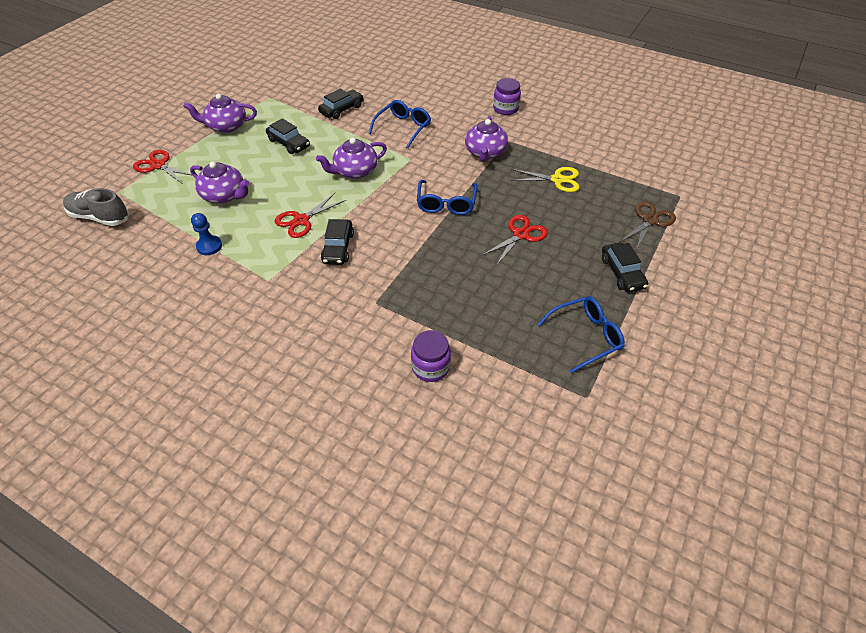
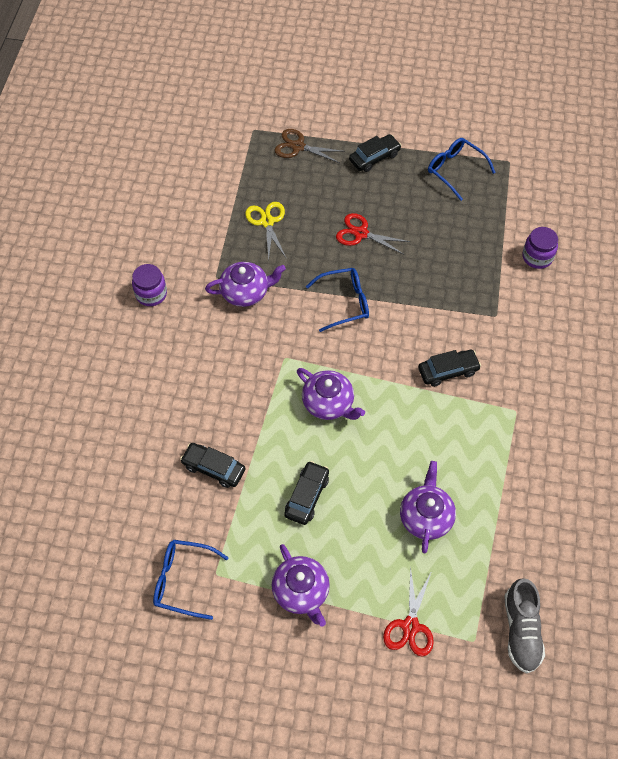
camera: 110 degrees left, 10 degrees up
blue pawn [191,213,222,255] -> none
red scissors [275,193,346,238] -> none
blue glasses [369,100,431,149] -> blue glasses moved to [153,540,228,620]

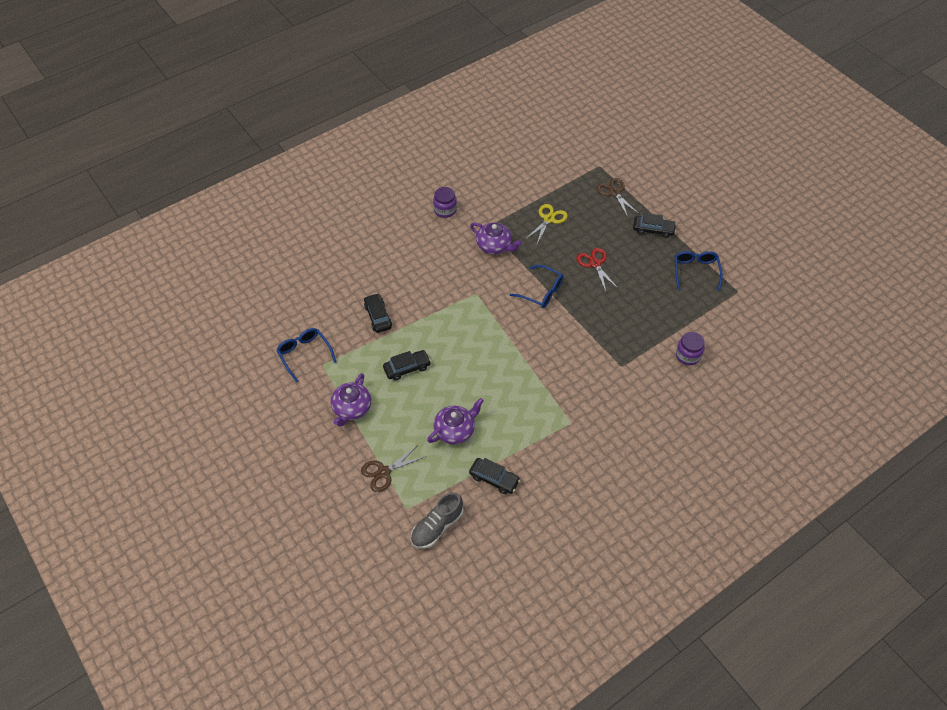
camera: 45 degrees right, 5 degrees down
purple teapot [297,368,365,420] -> none
red scissors [383,566,434,657] -> brown scissors [361,445,425,492]
black car [418,350,481,387] -> black car moved to [469,458,520,494]

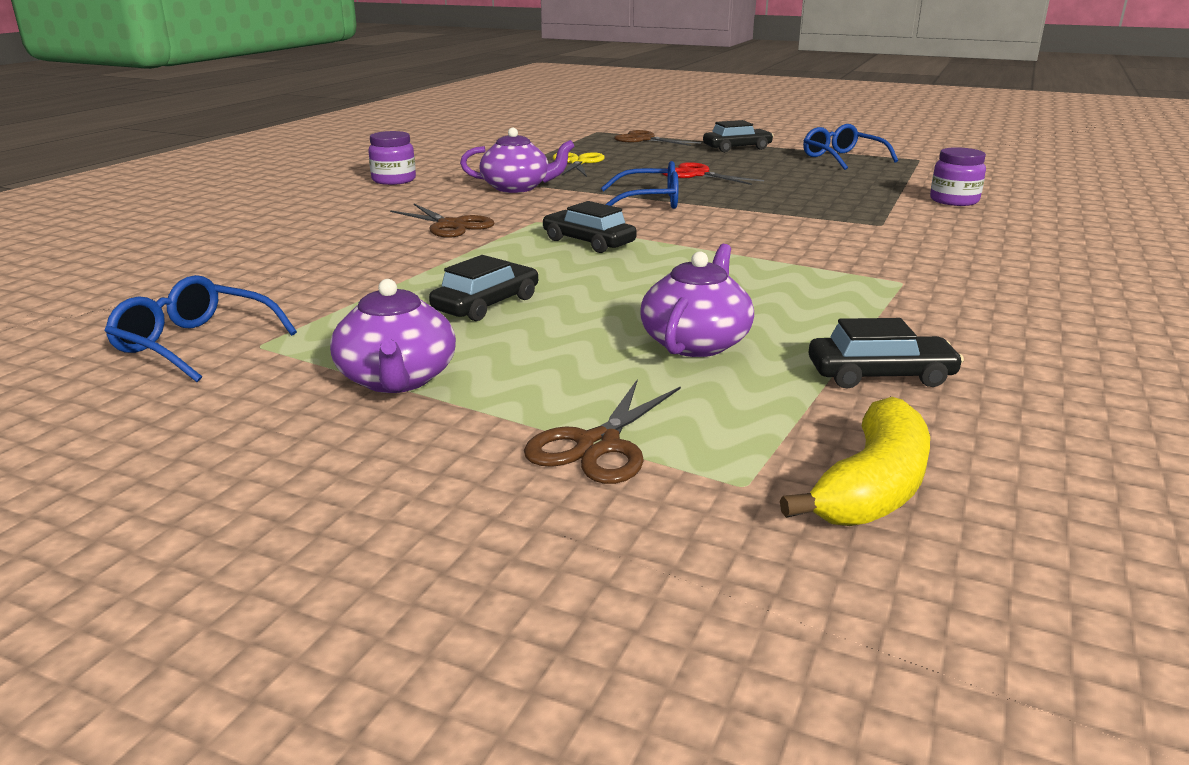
camera: 30 degrees left, 30 degrees down
black car [364,293,392,333] -> black car moved to [542,201,637,253]
grey shoe [411,492,464,549] -> yellow banana [780,397,930,526]
none -> brown scissors [390,204,494,238]

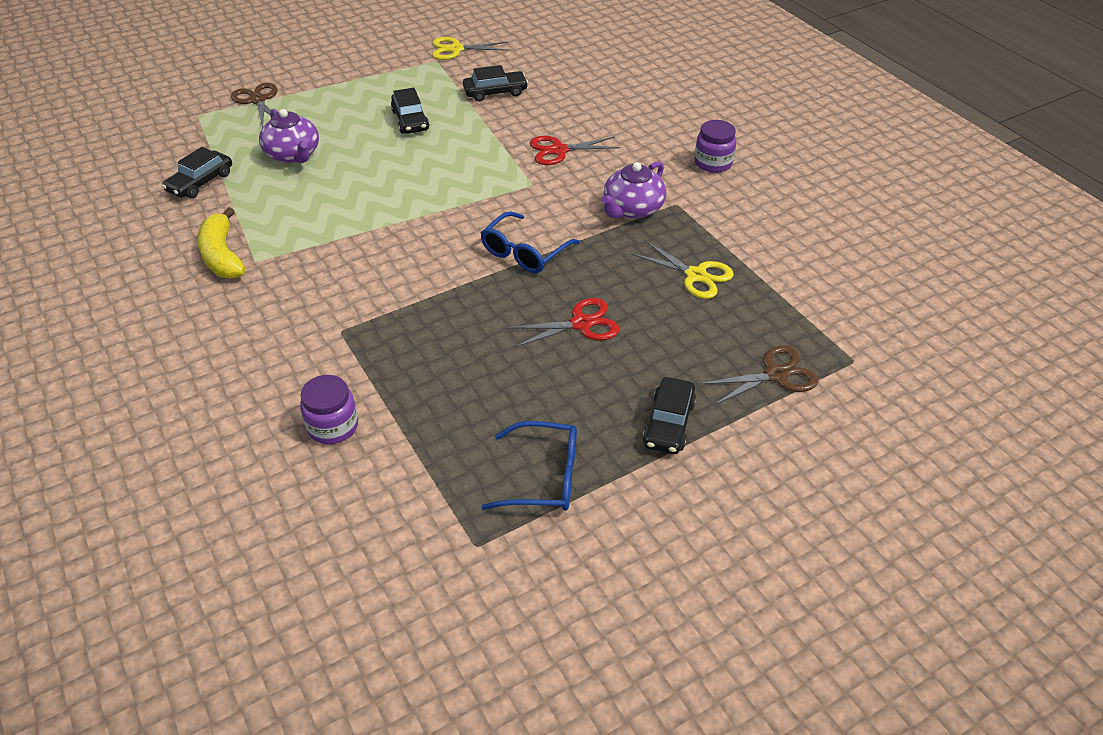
camera: 125 degrees right, 20 degrees up
blue glasses [105,275,297,382] -> yellow scissors [432,37,509,60]
purple teapot [330,279,456,393] -> none
brown scissors [390,204,494,238] -> red scissors [530,136,620,165]
black car [542,201,637,253] -> black car moved to [463,65,528,101]
yellow banana [780,397,930,526] -> yellow banana moved to [197,207,246,278]

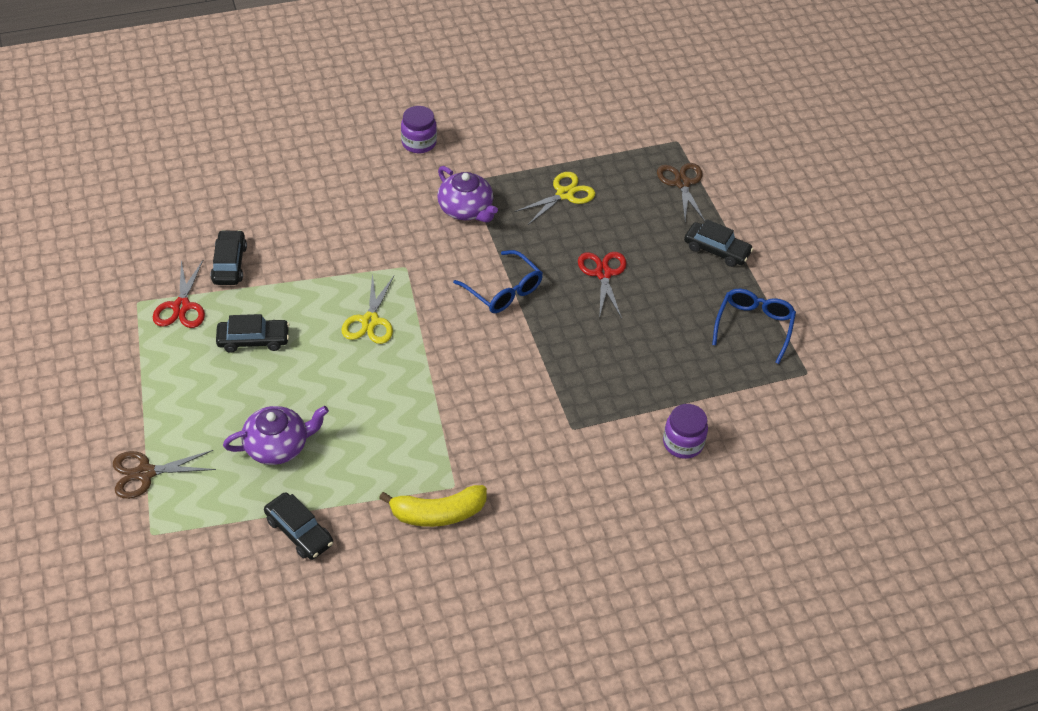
camera: 80 degrees left, 5 degrees up
yellow scissors [432,37,509,60] -> yellow scissors moved to [341,273,394,344]
red scissors [530,136,620,165] -> red scissors moved to [153,260,205,328]

